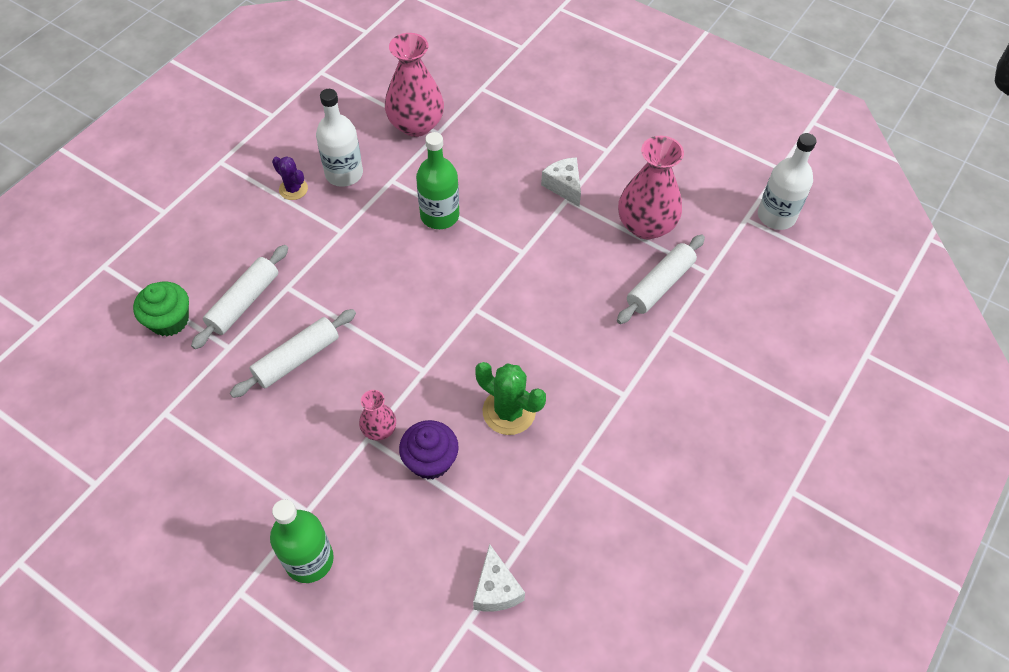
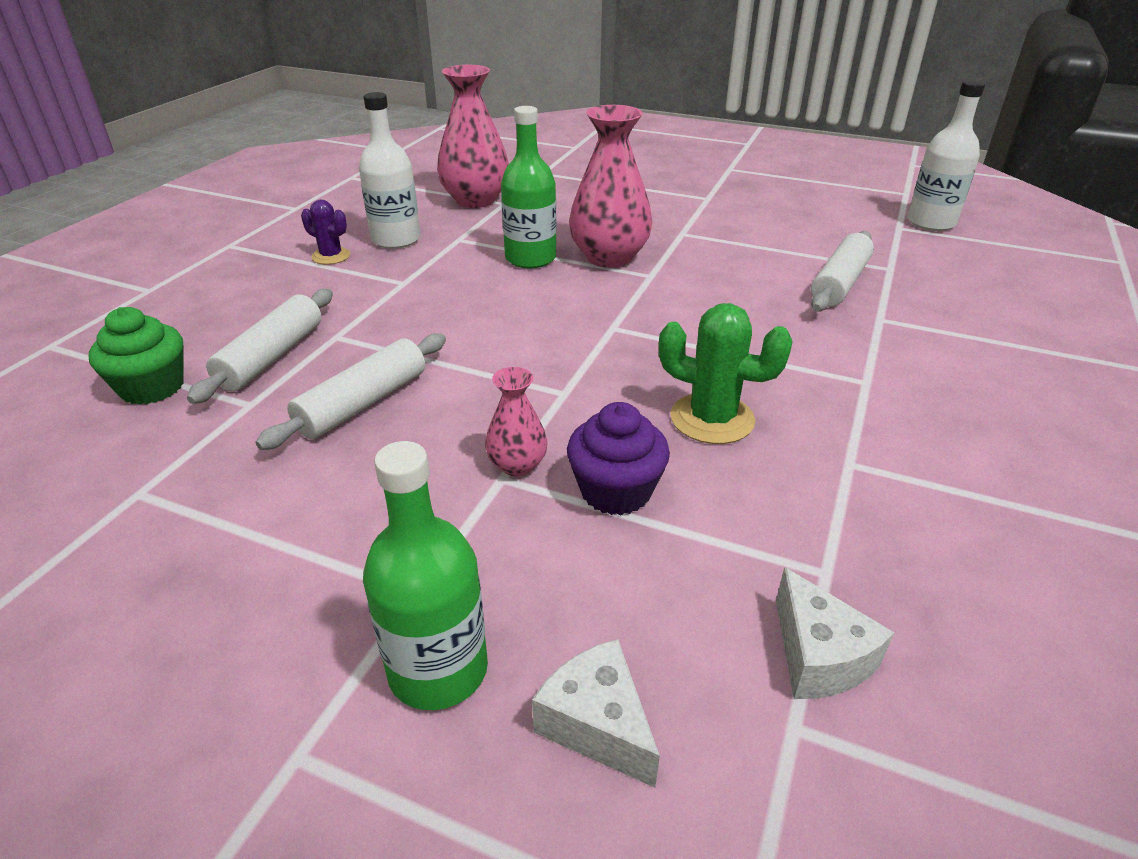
camera: 10 degrees left, 20 degrees down
white cheese [541,157,581,207] -> white cheese moved to [532,639,660,788]
pink vase [618,136,684,239] -> pink vase moved to [569,105,652,268]

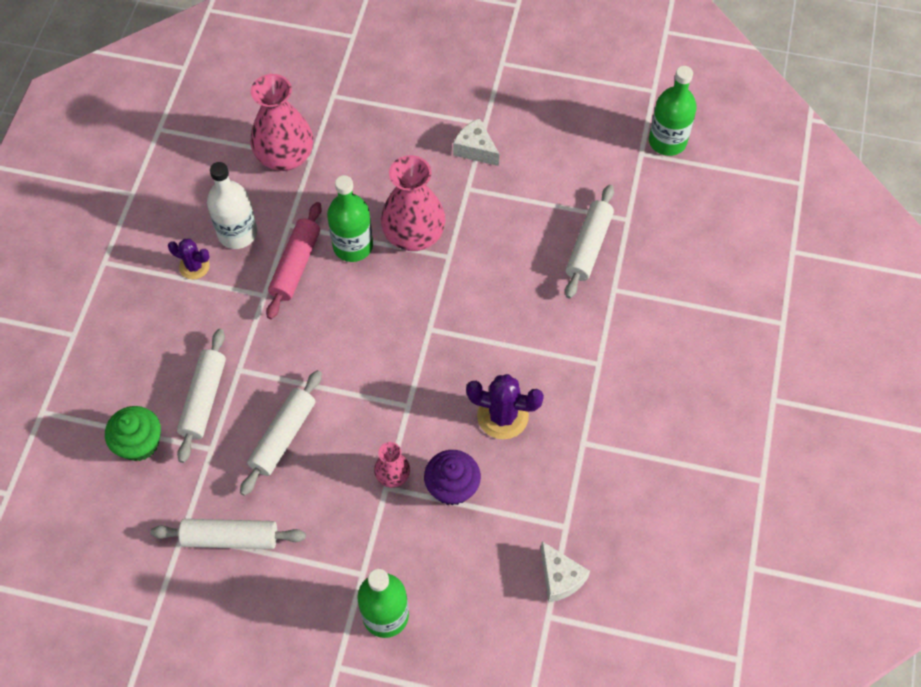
camera: 10 degrees left, 25 degrees up
white cheese [532,639,660,788] -> white cheese moved to [453,118,499,166]
green cactus [659,303,793,444] -> purple cactus [466,374,544,439]
white bottle [907,80,985,231] -> green bottle [649,66,697,156]
none -> white rolling pin [150,519,306,549]
none -> pink rolling pin [266,202,322,319]

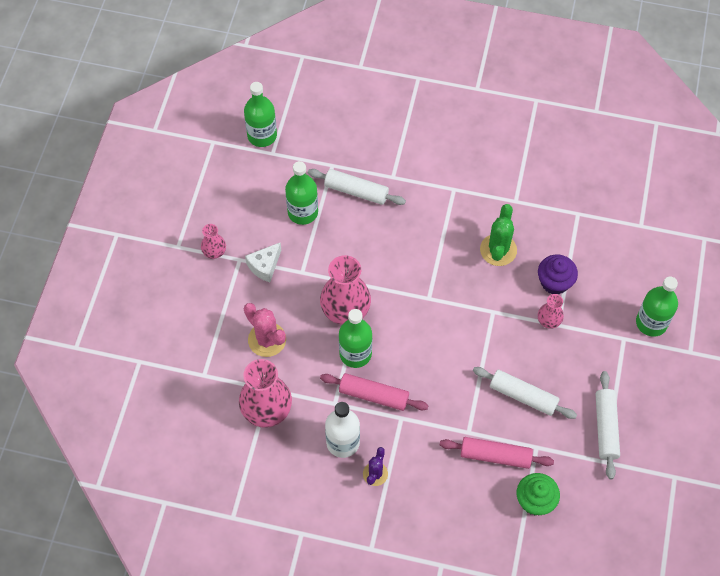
camera: 90 degrees left, 0 degrees up
white rolling pin [177,329,226,463] -> pink rolling pin [440,437,554,469]
purple cactus [466,374,544,439] -> green cactus [480,204,517,266]
white cheese [541,541,590,603] -> none
none -> pink vase [201,224,226,259]
none -> pink cactus [244,303,286,357]
none -> green bottle [285,161,318,225]

